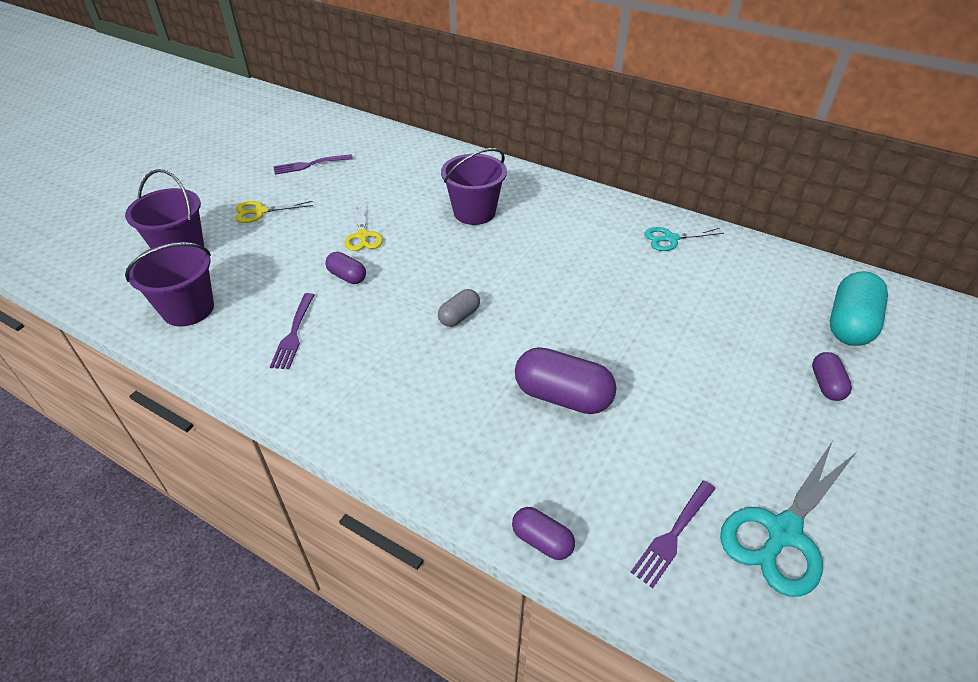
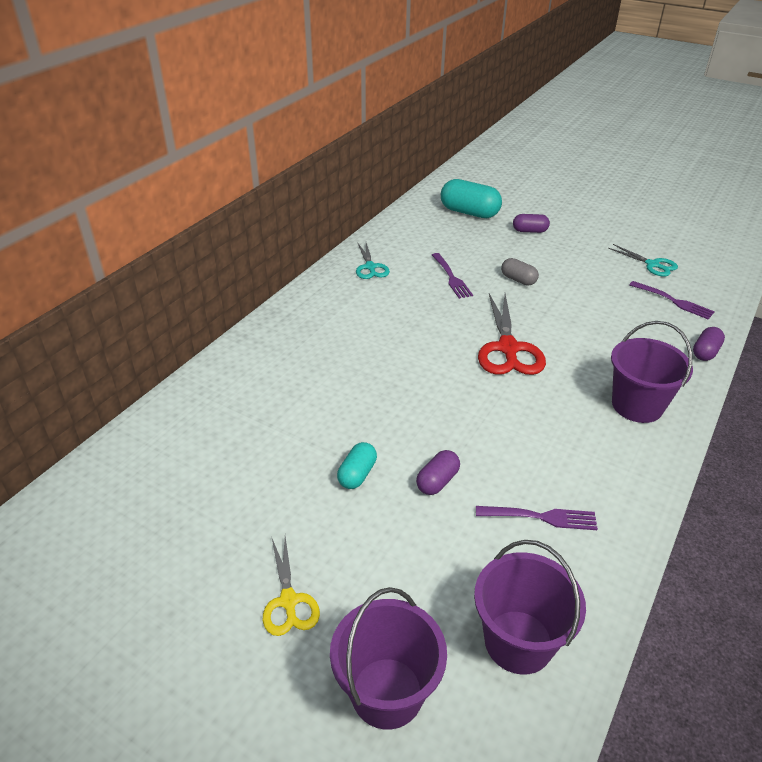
camera: 90 degrees left, 5 degrees down
purple fork [273,154,353,175] -> purple fork moved to [432,253,473,299]
yellow scissors [345,204,383,251] -> turquoise capsule [337,442,377,489]
grey capsule [438,289,480,327] -> grey capsule moved to [501,258,539,285]
purple bucket [441,148,507,225] -> purple bucket moved to [611,321,693,423]
purple capsule [515,347,617,414] -> none
turquoise scissors [720,442,856,597] -> turquoise scissors [608,244,678,276], size x0.59
none -> red scissors [478,294,546,375]

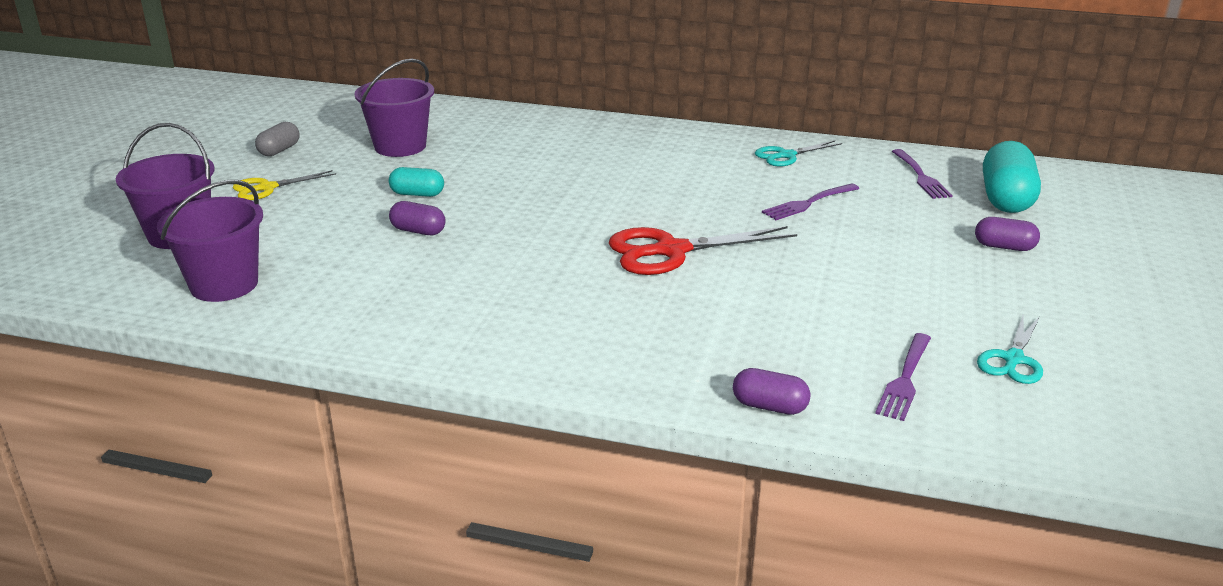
camera: 75 degrees right, 10 degrees down
purple fork [476,506,598,530] -> purple fork moved to [892,149,953,199]
grey capsule [501,258,539,285] -> grey capsule moved to [255,122,300,156]
purple capsule [513,214,550,233] -> purple capsule turned 60 degrees counterclockwise [975,217,1040,251]
purple bucket [611,321,693,423] -> purple bucket moved to [354,59,434,157]

